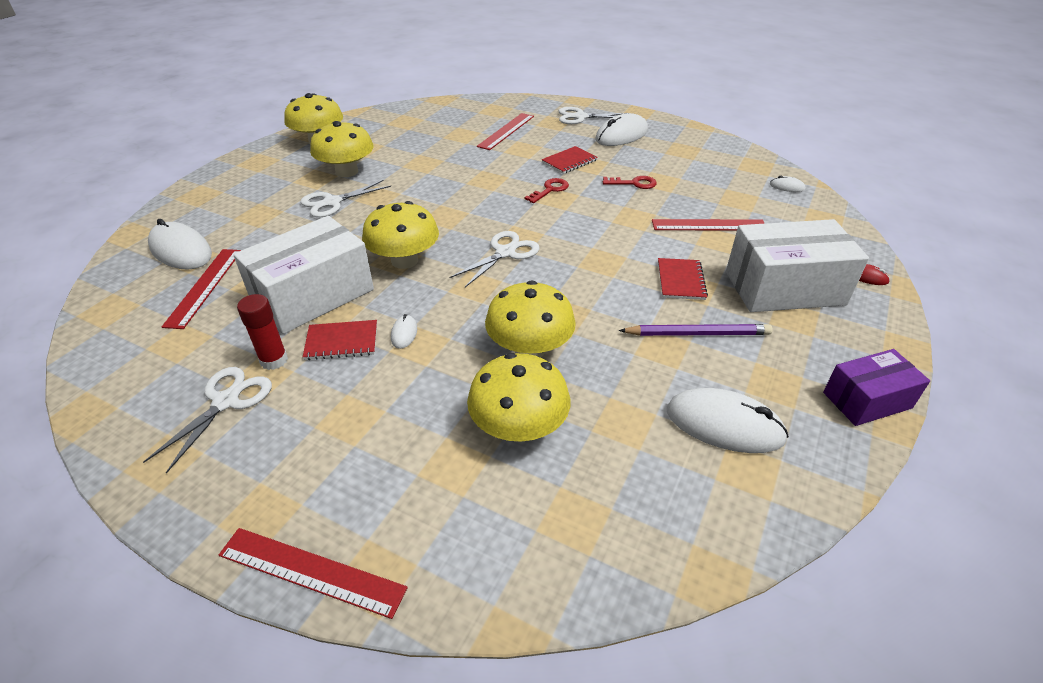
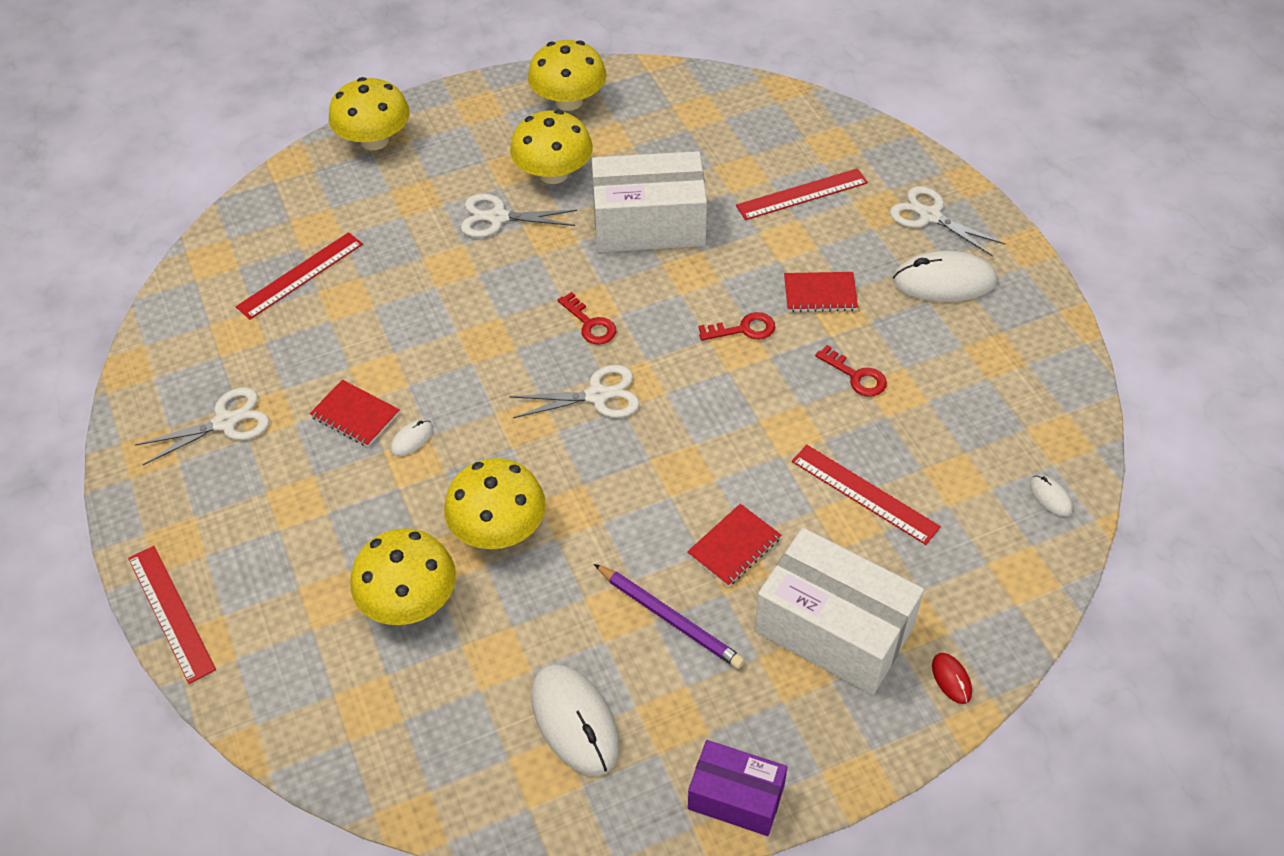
camera: 40 degrees right, 10 degrees up
white mouse [148,219,212,270] -> none
white box [233,216,374,334] -> white box moved to [592,151,707,252]
red glue stick [237,294,288,370] -> none
yellow mushroom [362,201,439,269] -> yellow mushroom moved to [329,77,410,150]
none -> red key [558,292,616,345]

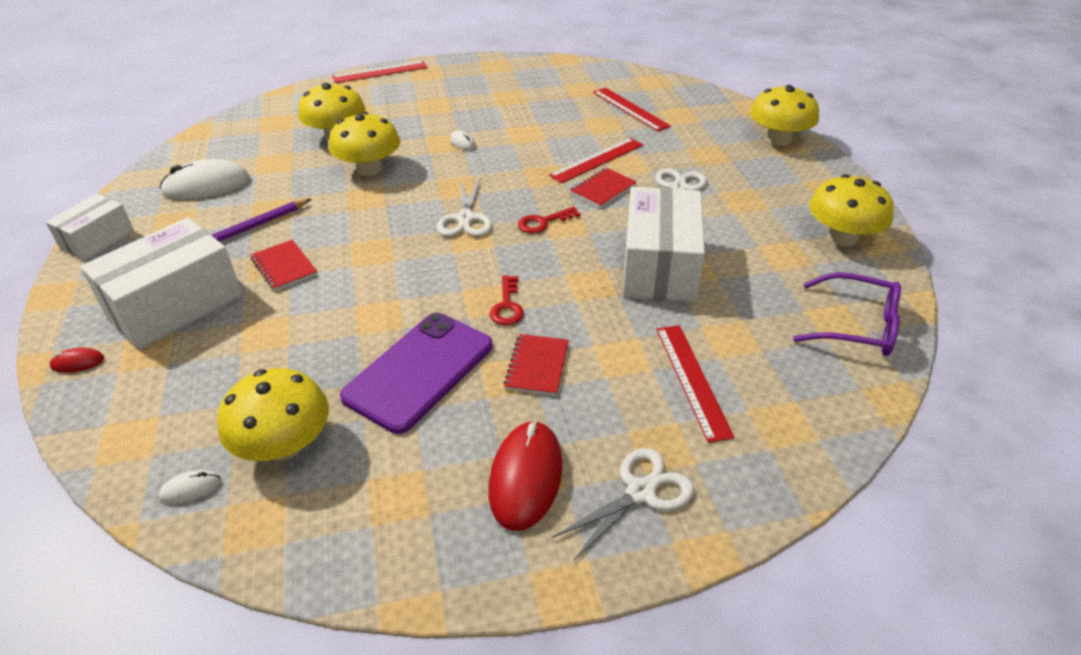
camera: 100 degrees right, 10 degrees down
white scissors [135,387,269,465] -> none
red notebook [309,380,400,447] -> red notebook moved to [570,168,637,208]
yellow mushroom [510,110,593,184] -> yellow mushroom moved to [217,368,329,461]
purple box [688,740,787,836] -> white box [46,194,134,261]
red ruler [792,445,941,545] -> red ruler moved to [549,138,643,183]
red key [815,345,887,397] -> purple phone [340,313,493,434]
white mouse [893,251,997,302] -> red mouse [488,420,563,531]
none -> purple glasses [793,272,901,356]

